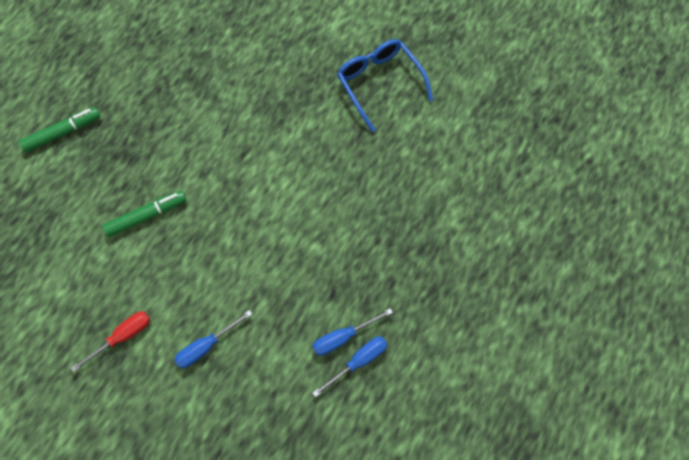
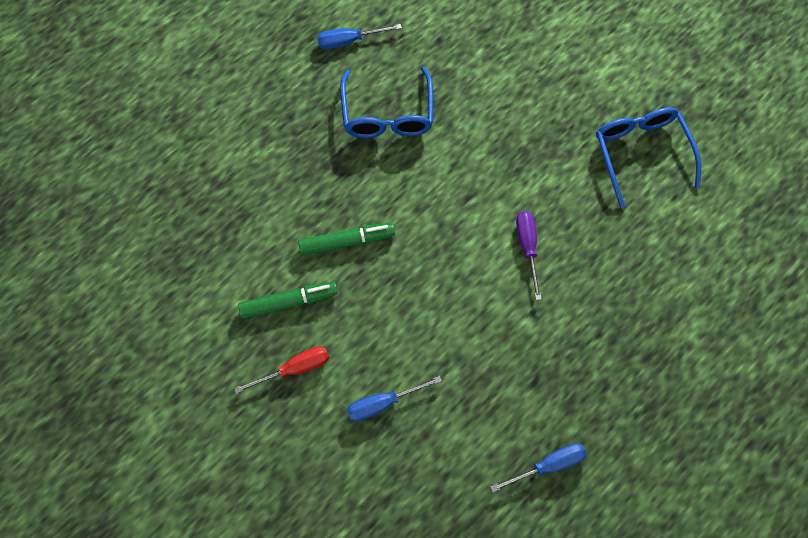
camera: 15 degrees right, 0 degrees up
green marker [19,107,101,152] -> green marker moved to [238,281,338,319]
blue screwdriver [312,308,393,356] -> blue screwdriver moved to [317,24,402,49]
none -> blue glasses [340,66,433,138]
none -> purple screwdriver [516,211,542,300]

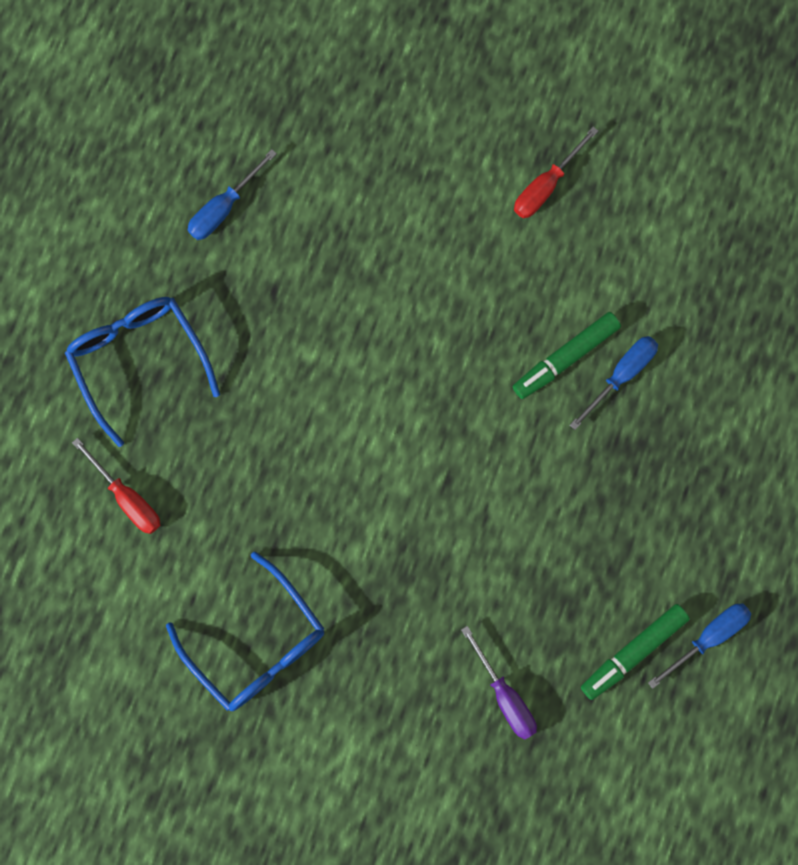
camera: 155 degrees right, 10 degrees up
green marker [238,281,338,319] -> green marker moved to [581,604,690,700]
blue glasses [340,66,433,138] -> blue glasses moved to [65,297,220,447]
blue screwdriver [347,376,442,422] -> blue screwdriver moved to [570,336,658,430]
purple screwdriver [516,211,542,300] -> purple screwdriver moved to [461,626,537,739]
none -> red screwdriver [72,438,160,534]

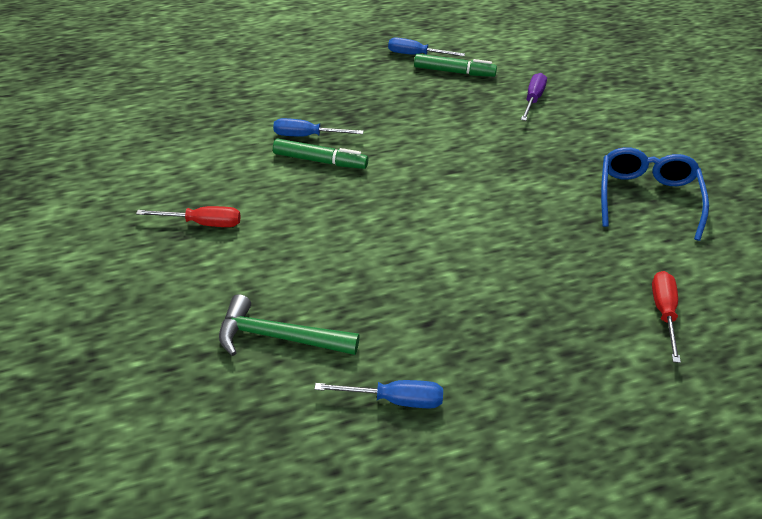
camera: 130 degrees left, 35 degrees down
blue glasses [65,297,220,447] -> none
none -> green hammer [219,294,360,356]

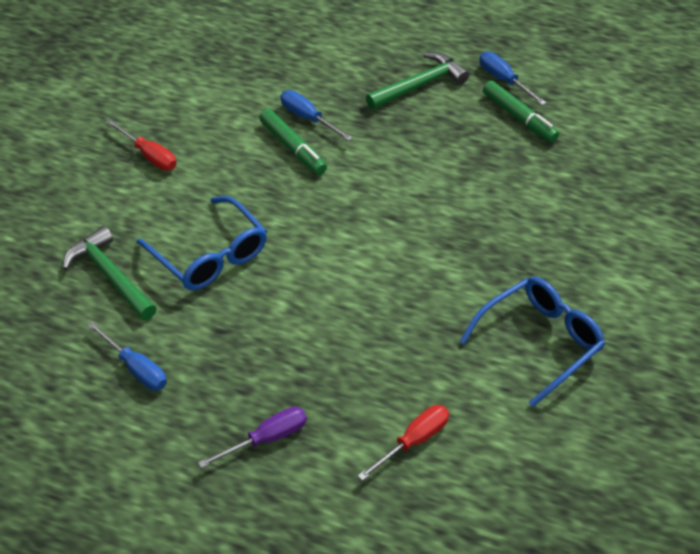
camera: 40 degrees right, 5 degrees up
purple screwdriver [521,73,547,121] -> purple screwdriver moved to [198,407,307,468]
none -> blue glasses [137,196,267,290]
none -> green hammer [366,52,469,109]

